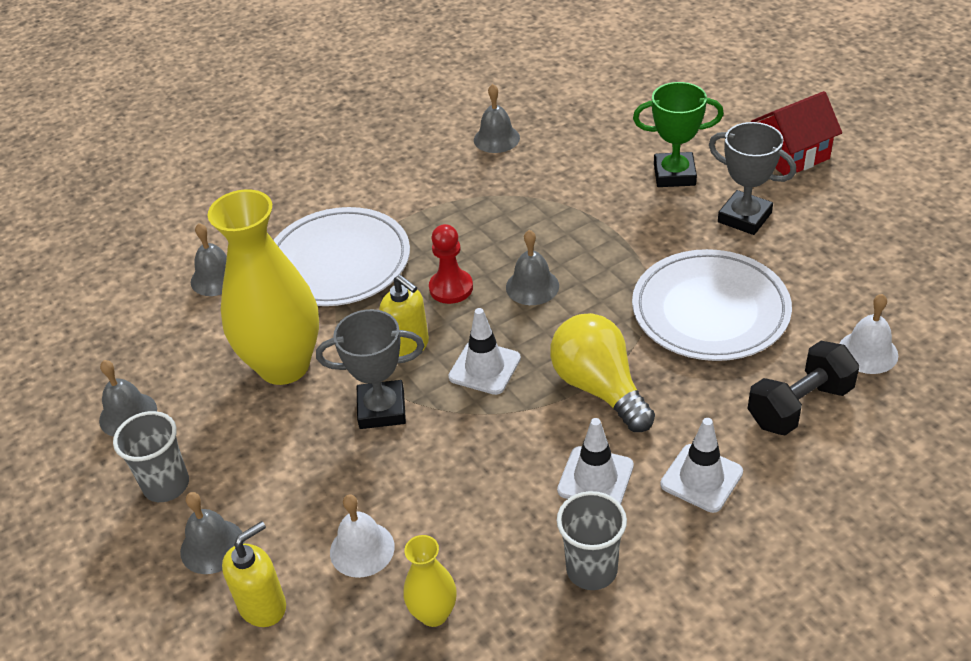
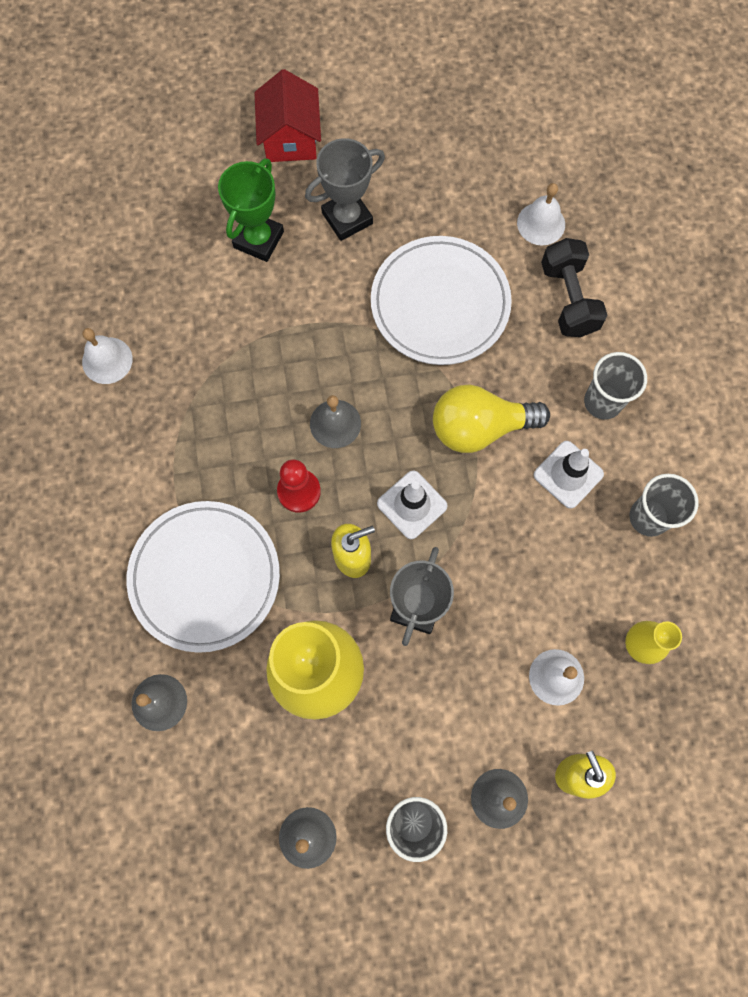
camera: 70 degrees left, 30 degrees up
grey bell [474,84,520,153] -> white bell [82,328,133,384]
white traffic cone [660,418,743,513] -> grey cup [584,352,647,420]

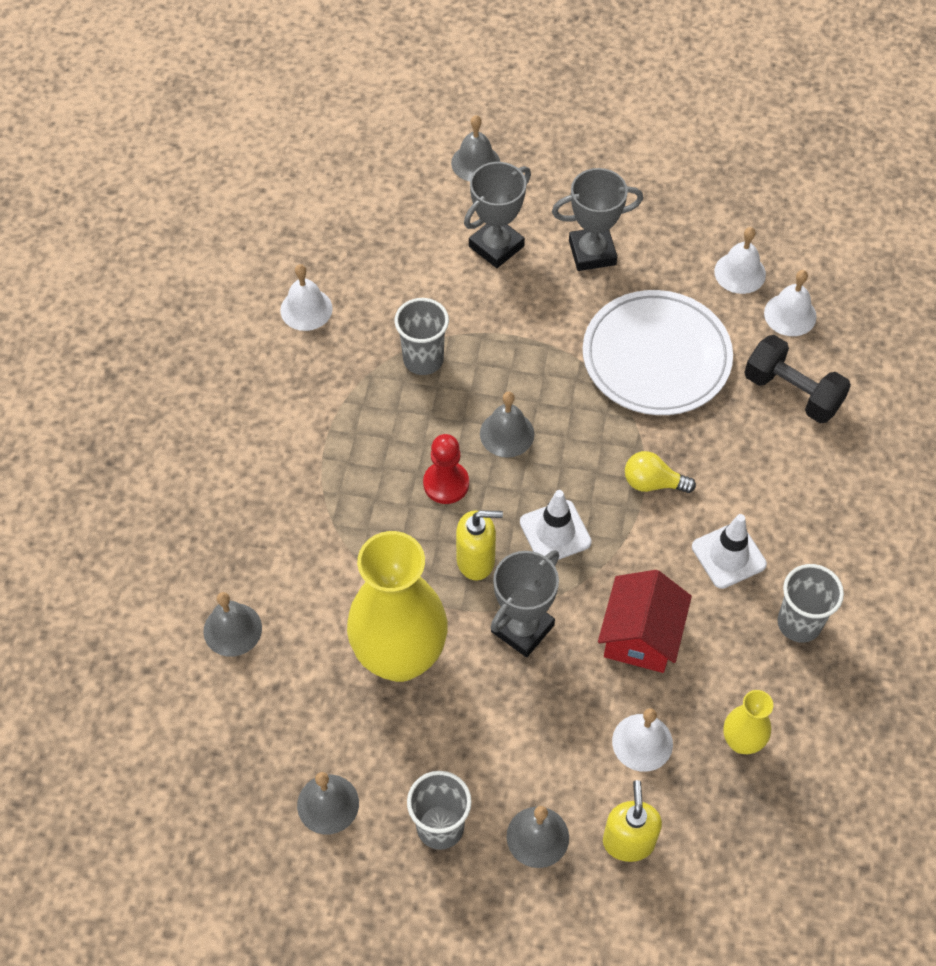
camera: 20 degrees right, 15 degrees down
white plate [127,501,280,653] -> none
green trophy [218,159,284,262] -> grey trophy [464,162,531,268]
red house [254,69,321,162] -> red house moved to [598,570,692,673]
yellow light bulb [433,384,550,453] -> yellow light bulb [625,451,696,493], size x0.56
black dumbbell [541,238,607,337] -> black dumbbell turned 60 degrees counterclockwise [744,335,851,423]
grey cup [584,352,647,420] -> grey cup moved to [395,298,449,375]
none -> grey bell [451,115,500,182]
none -> white bell [714,227,766,294]

